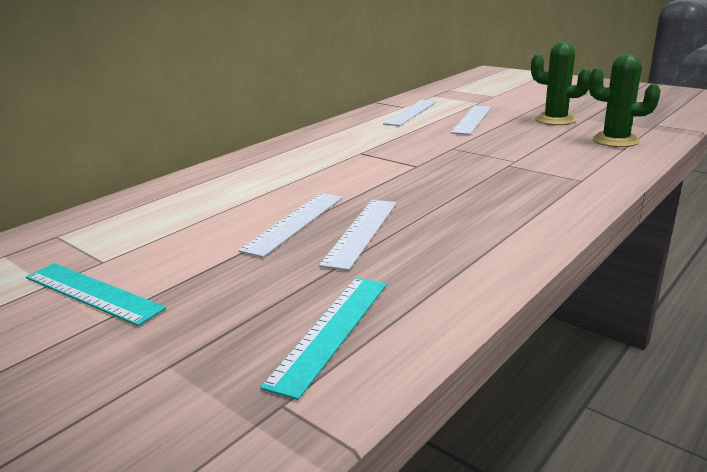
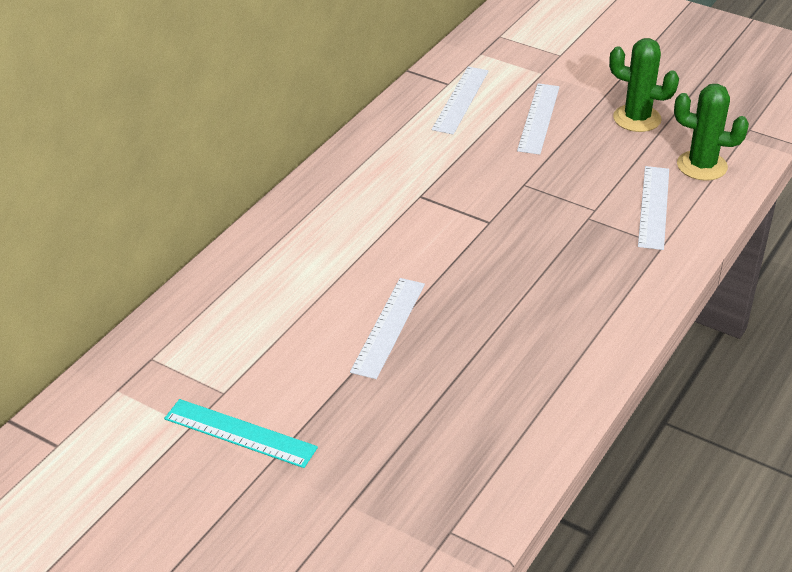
camera: 10 degrees left, 15 degrees up
turquoise ruler [260,277,387,400] -> none
white ruler [319,200,397,271] -> white ruler moved to [638,166,669,250]

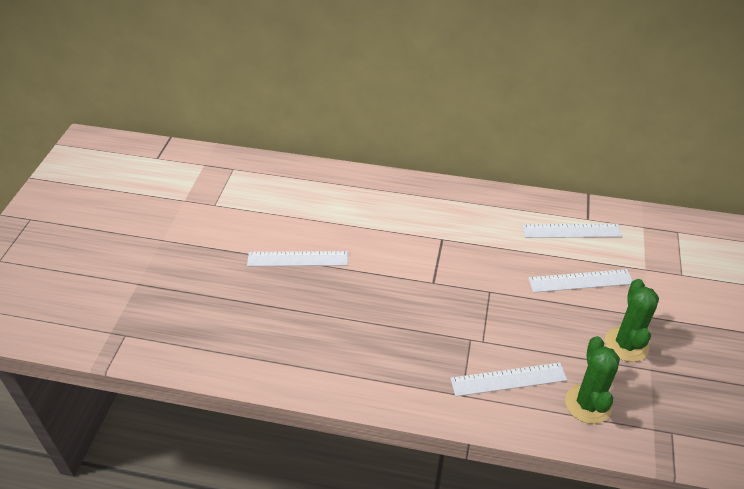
camera: 70 degrees right, 5 degrees up
turquoise ruler [164,399,318,468] -> none

